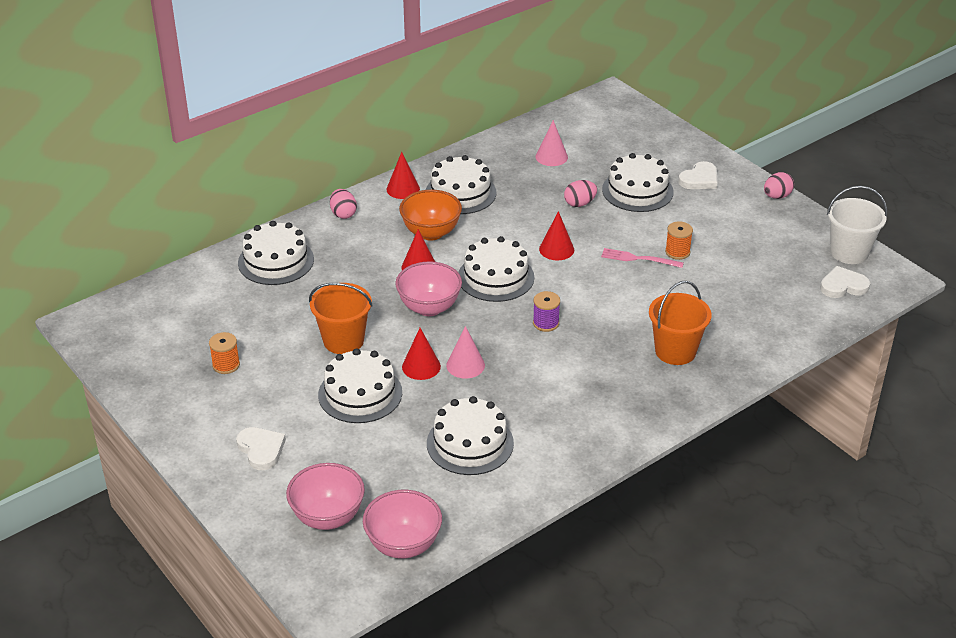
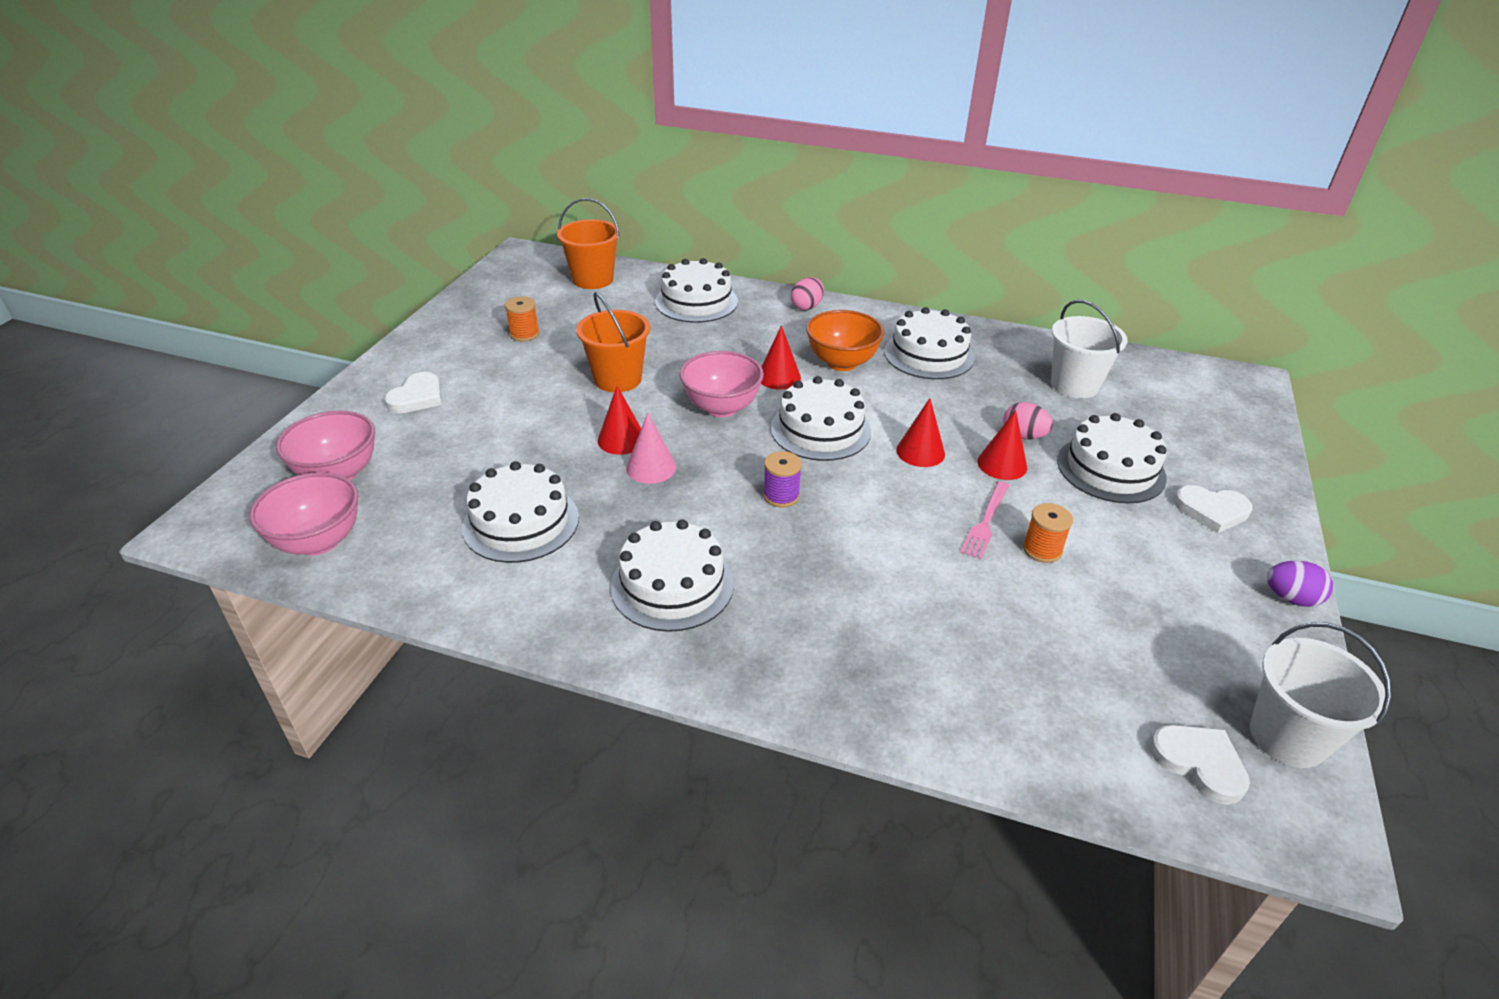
camera: 55 degrees right, 0 degrees up
white cake [318,348,402,423] -> white cake moved to [611,519,734,632]
red cone [386,152,420,199] -> red cone moved to [977,410,1027,480]
pink cone [536,120,568,166] -> white bucket [1051,300,1128,398]
pink fork [601,248,684,268] -> pink fork turned 135 degrees counterclockwise [960,481,1009,560]
orange bucket [649,281,712,365] -> orange bucket moved to [557,198,620,289]
pink egg [764,172,794,199] -> purple egg [1267,561,1333,607]

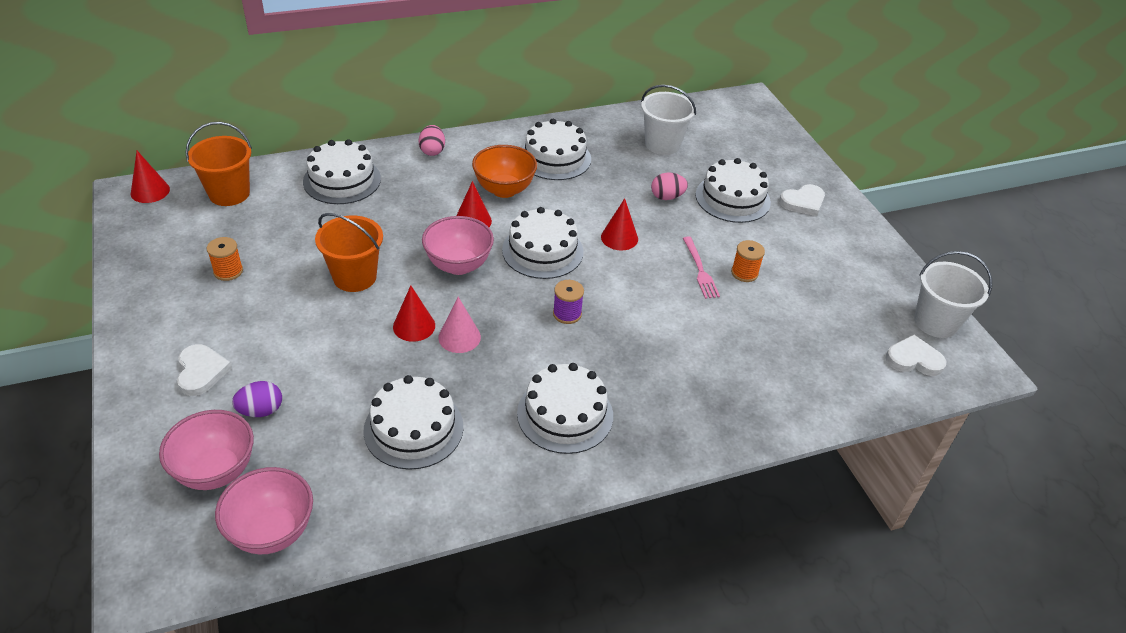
camera: 40 degrees left, 5 degrees up
red cone [977,410,1027,480] -> red cone moved to [131,151,170,203]
purple egg [1267,561,1333,607] -> purple egg moved to [232,381,282,417]

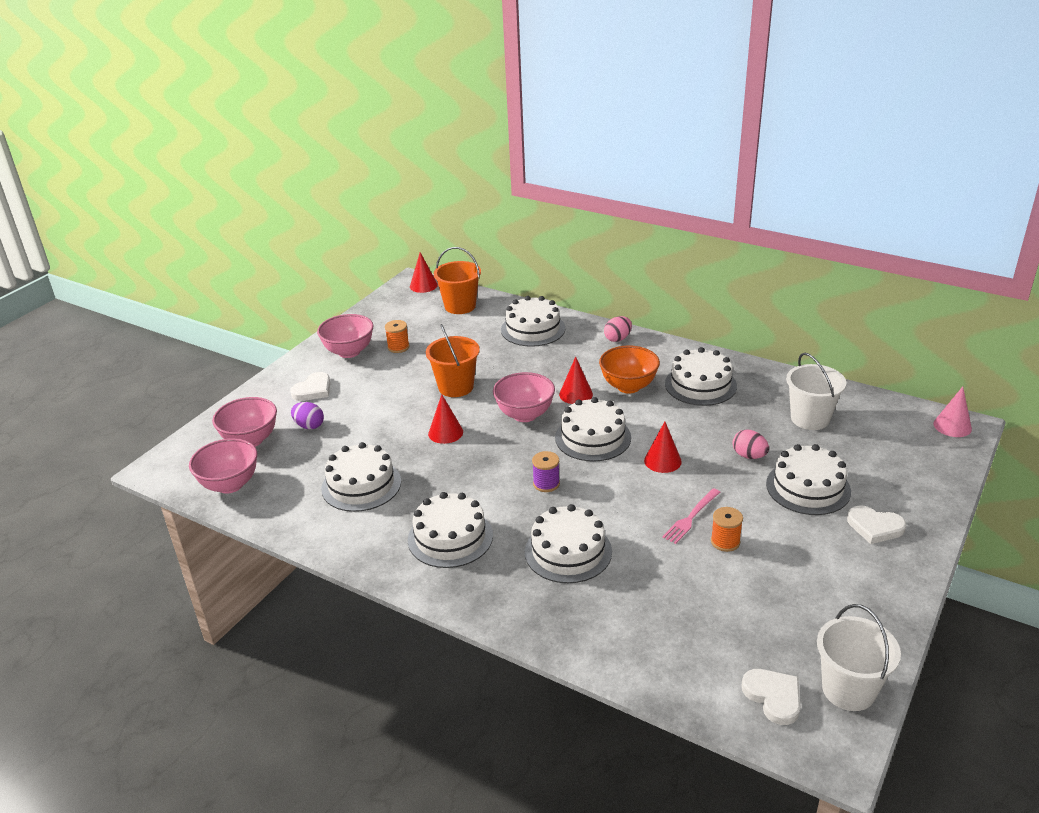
camera: 55 degrees right, 10 degrees down
pink cone [438,297,481,353] -> pink cone moved to [933,387,972,437]
none -> pink bowl [317,314,374,358]
none -> white cake [525,504,612,583]

